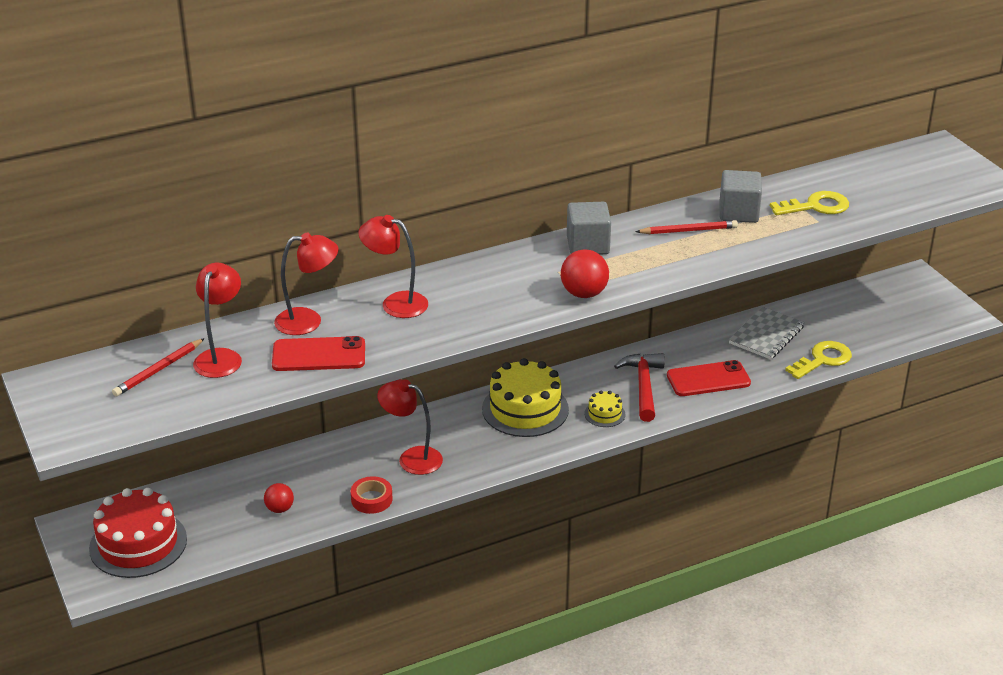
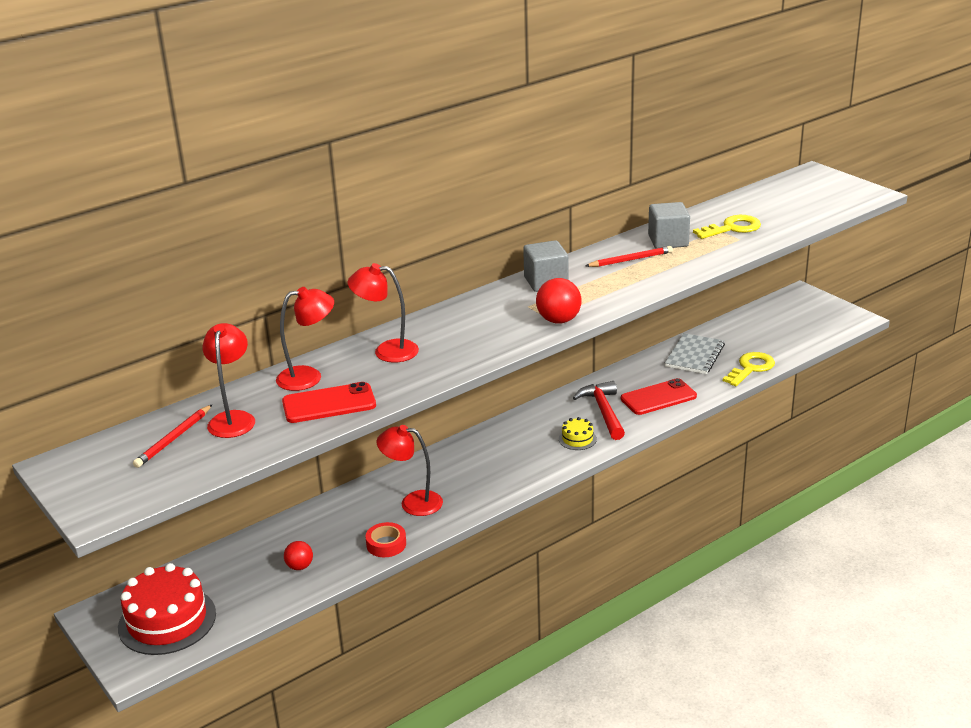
camera: 10 degrees left, 5 degrees down
yellow cake [482,358,569,437] -> none

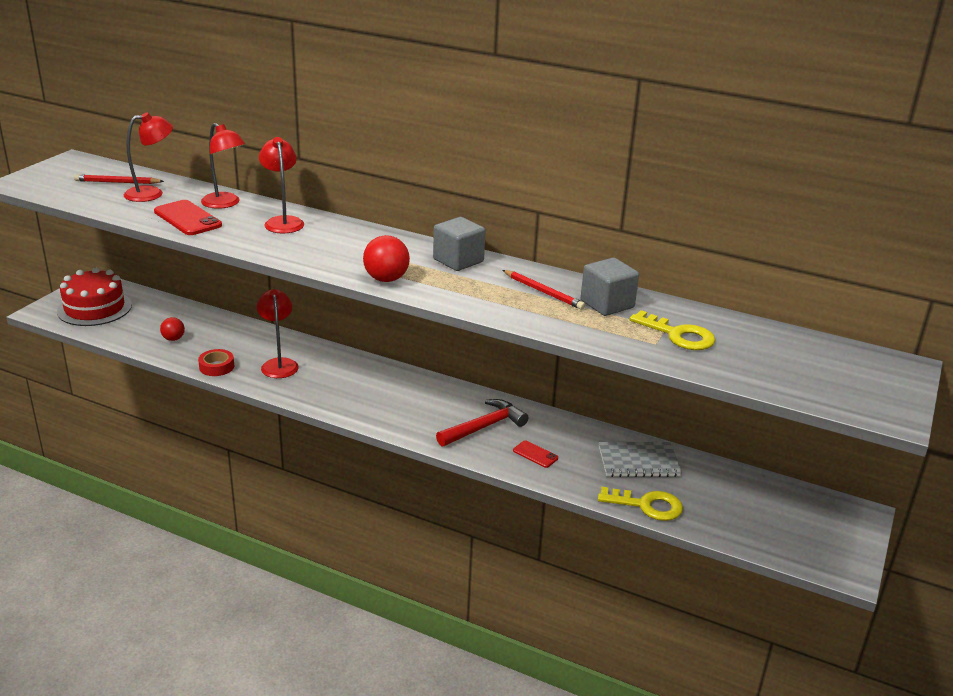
camera: 60 degrees right, 0 degrees up
yellow cake [559,417,597,450] -> none
red phone [621,378,697,415] -> red phone [513,440,558,468], size x0.54

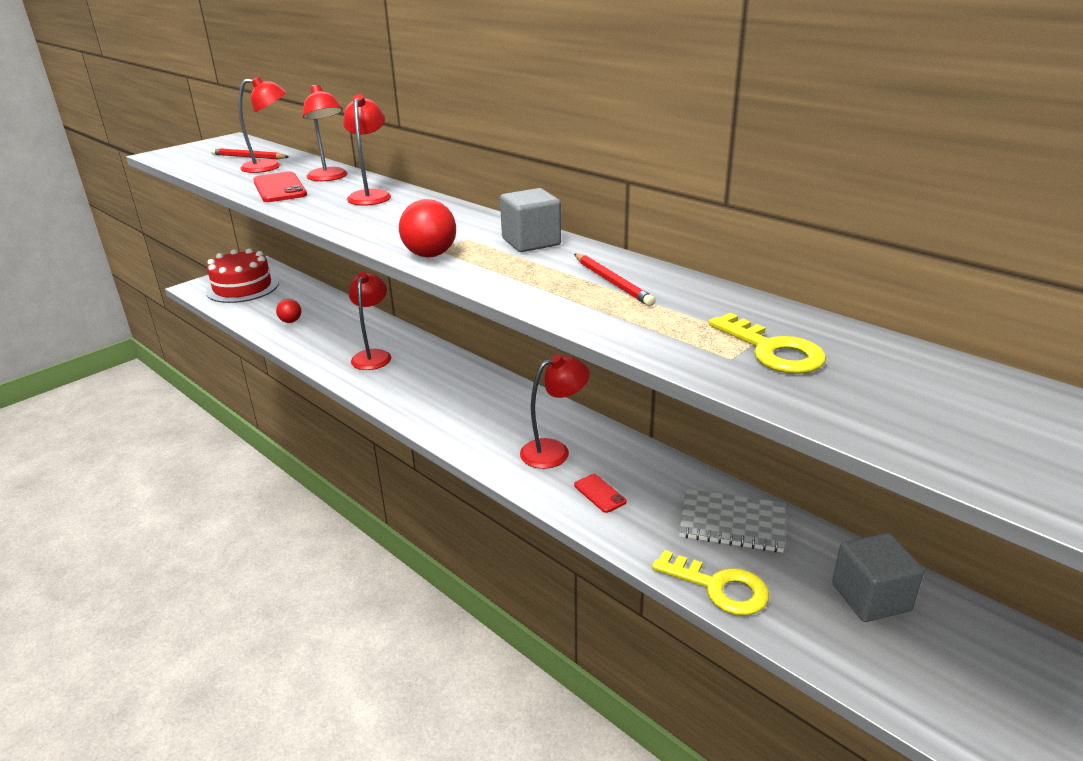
camera: 20 degrees right, 0 degrees up
red tape [198,349,234,376] -> none
red hammer [436,399,529,446] -> red lamp [520,354,590,469]
grey cube [581,258,639,316] -> grey cube moved to [832,533,924,622]

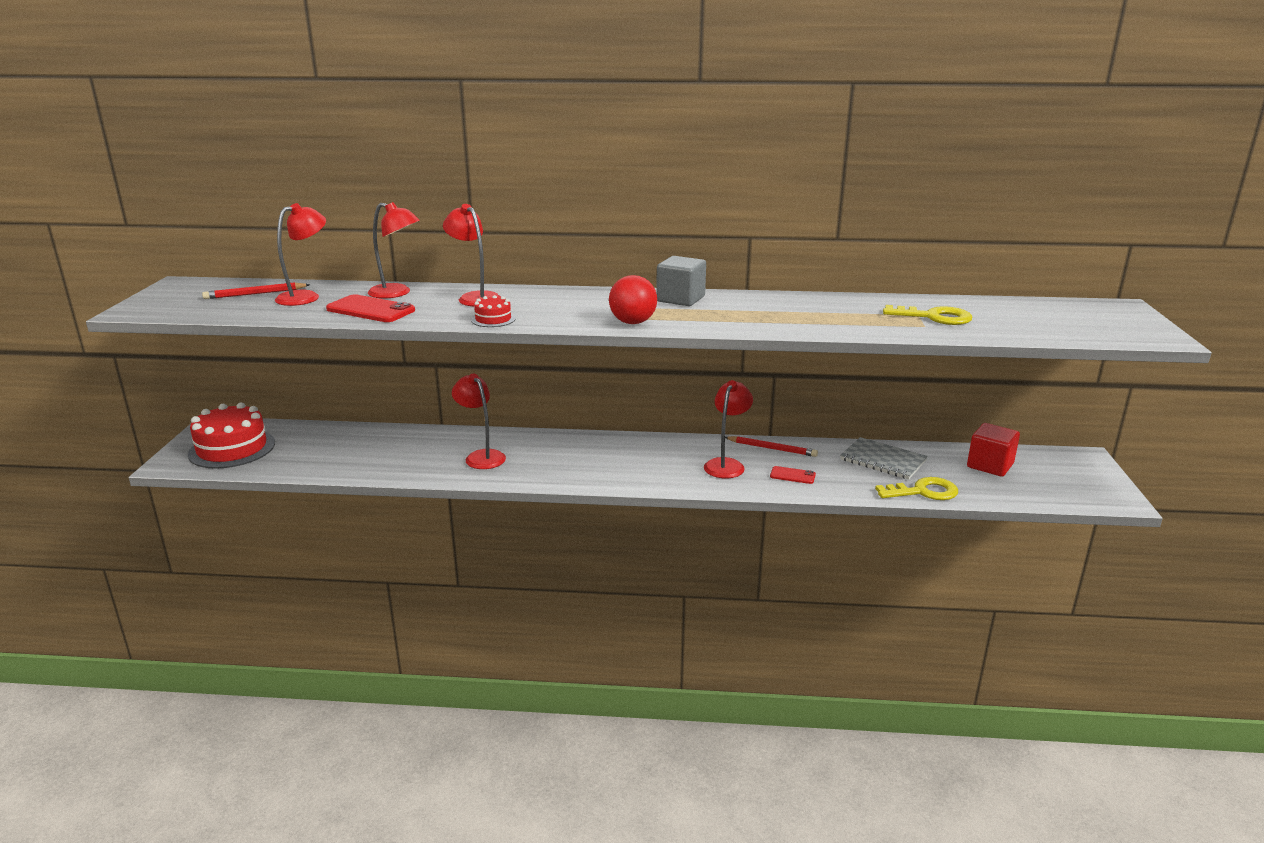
camera: 40 degrees left, 5 degrees down
red ball [276,299,301,323] -> none
red pencil [574,254,656,306] -> red pencil moved to [725,436,818,457]
grey notebook [679,489,785,553] -> grey notebook turned 60 degrees clockwise [840,437,928,480]
grey cube [832,533,924,622] -> red cube [967,423,1020,477]
none -> red cake [471,295,515,327]

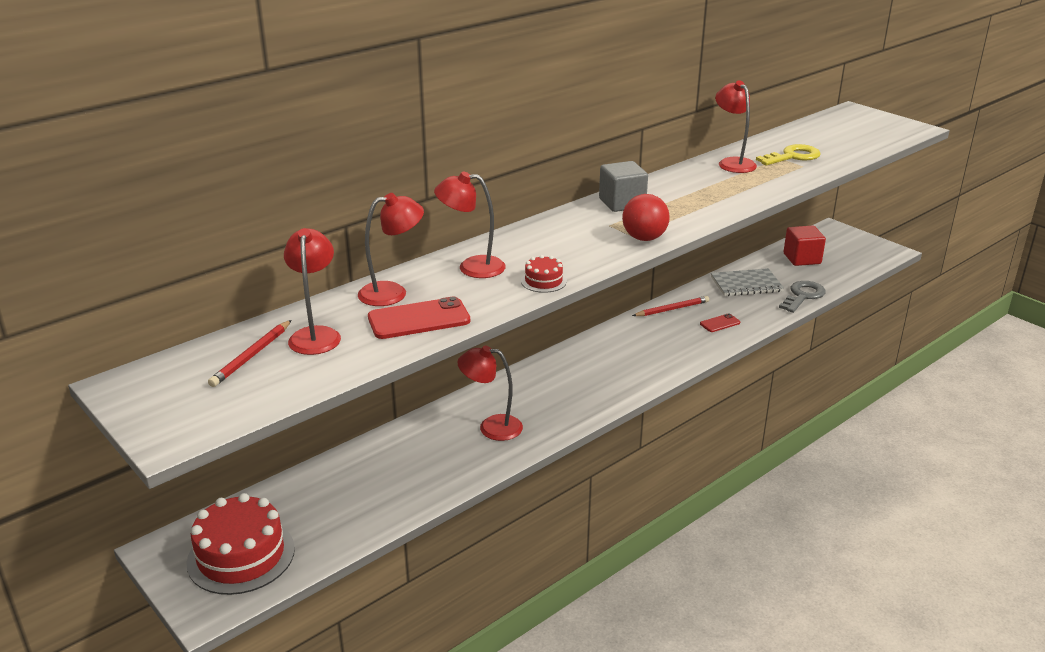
camera: 45 degrees left, 5 degrees up
red lamp [704,380,753,478] -> red lamp moved to [715,81,757,173]
yellow key [875,477,958,500] -> grey key [779,281,826,313]

